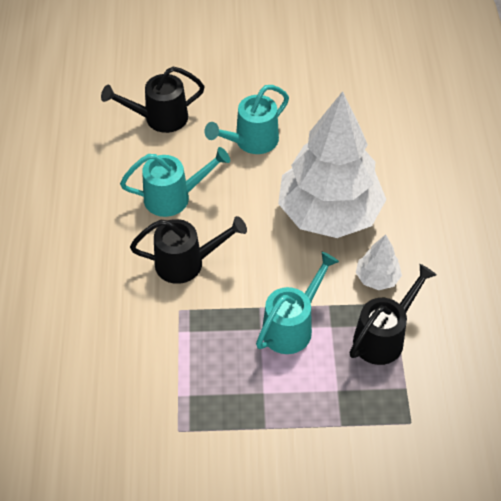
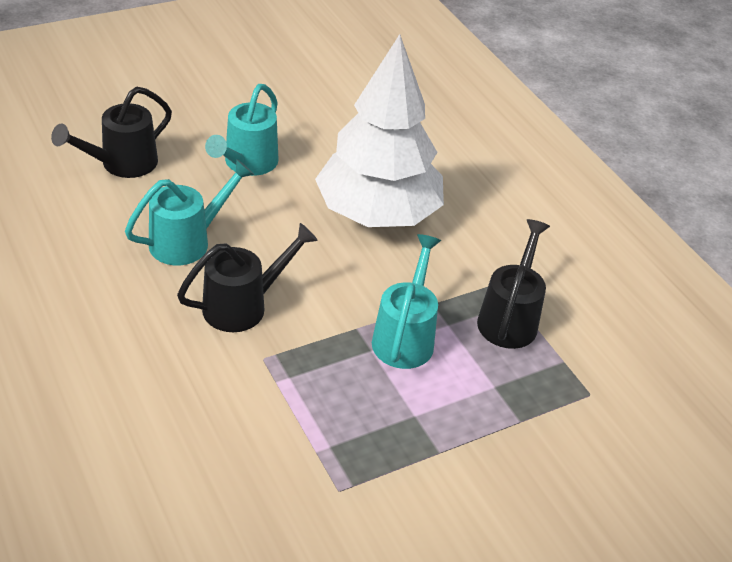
camera: 30 degrees left, 10 degrees down
white tree [356,235,402,290] -> none

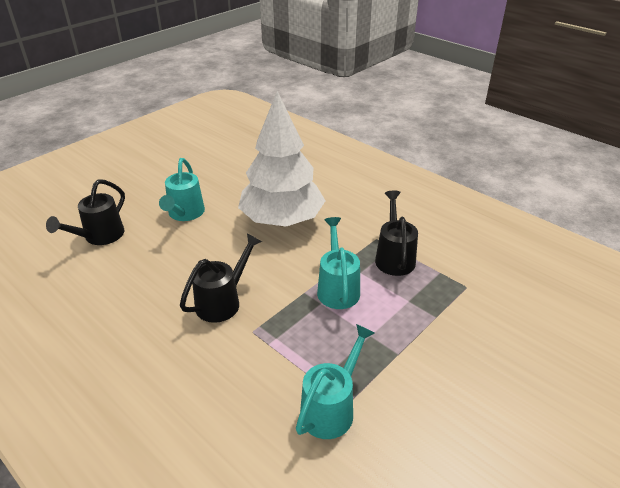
camera: 15 degrees left, 5 degrees down
turquoise watering can [125,159,254,265] -> turquoise watering can moved to [296,324,375,439]

